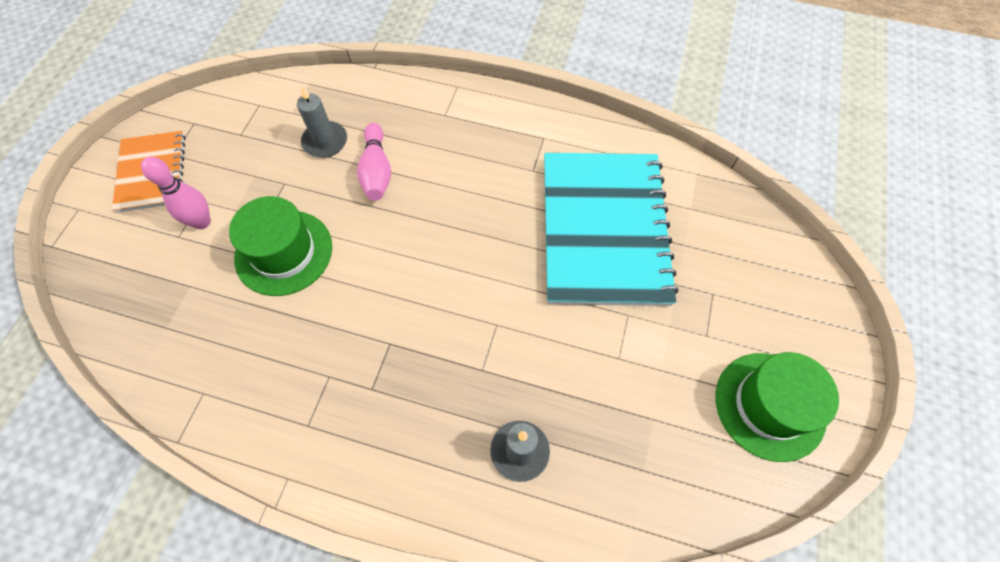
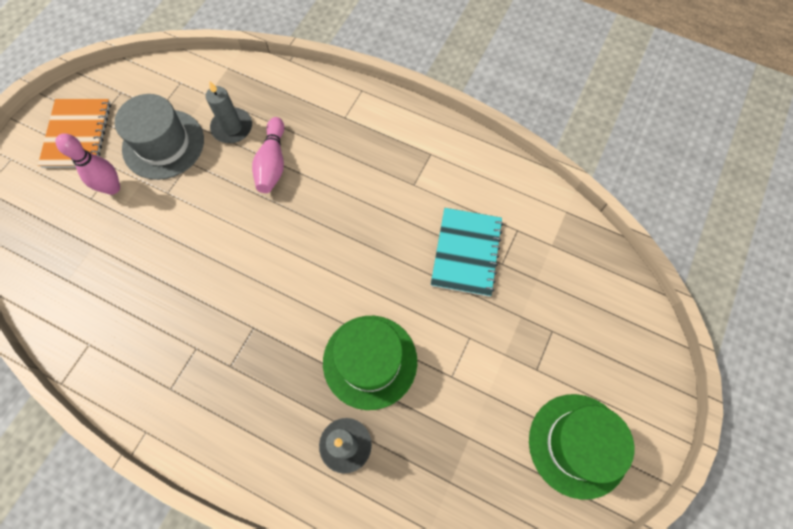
camera: 10 degrees right, 5 degrees up
green hat [229,196,332,296] -> green hat moved to [323,316,417,410]
turquoise notebook [544,153,679,306] -> turquoise notebook [431,208,503,297], size x0.54
none -> grey hat [115,94,204,180]

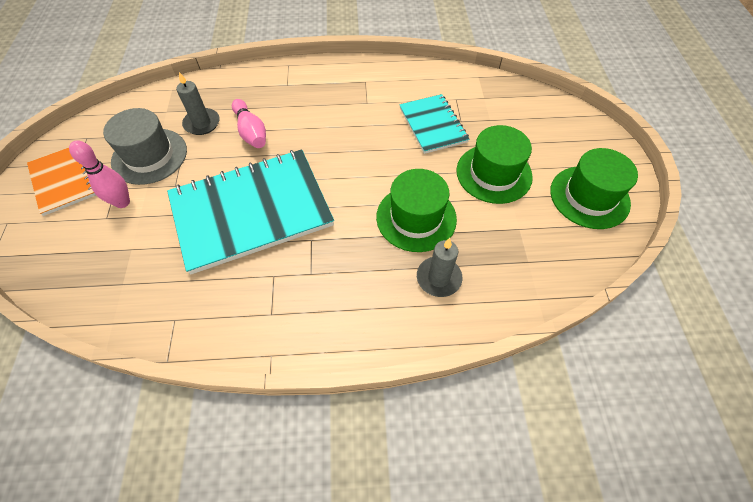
camera: 30 degrees left, 10 degrees down
none -> turquoise notebook [167,150,334,275]
none -> green hat [456,125,533,204]

